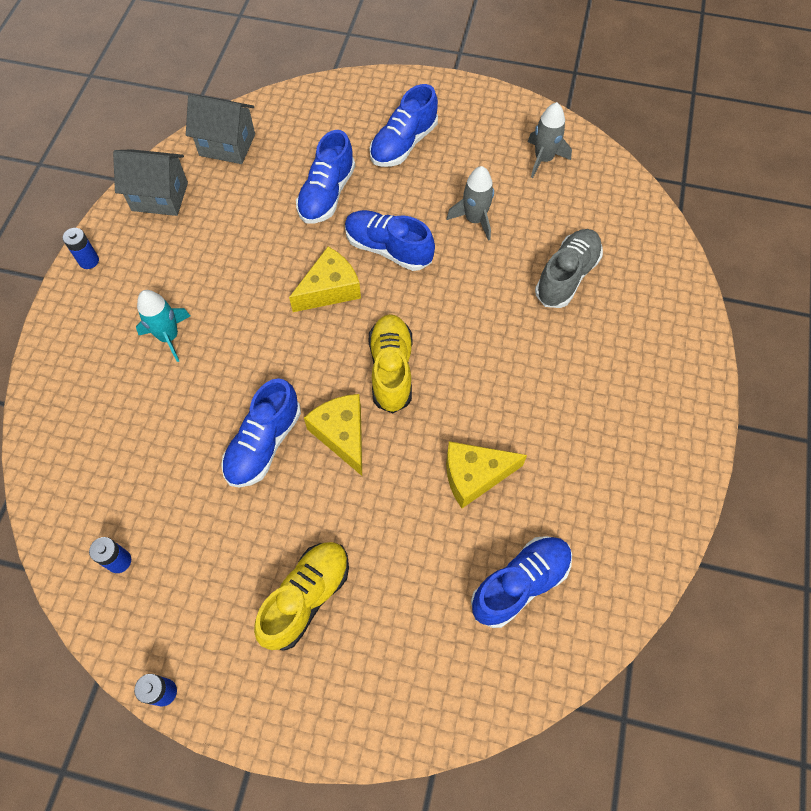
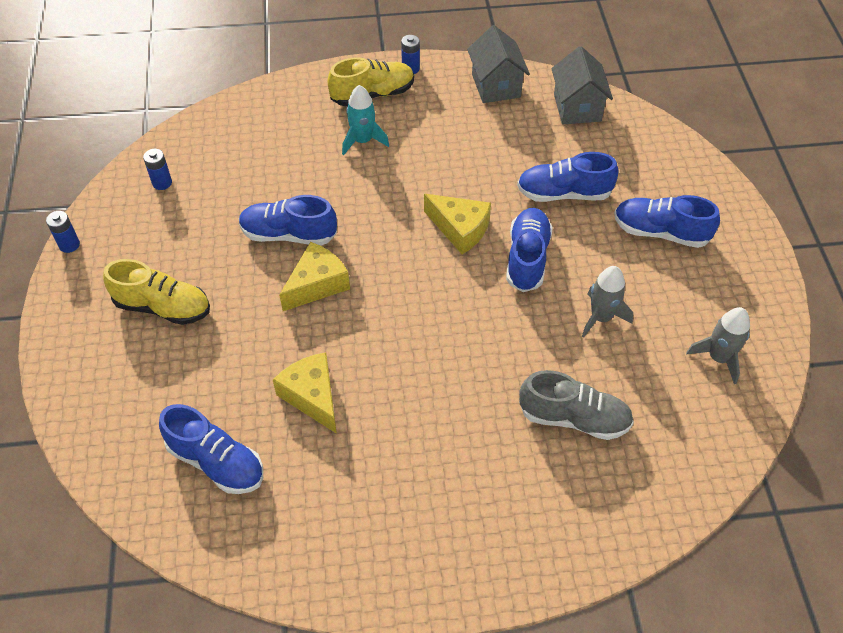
camera: 70 degrees right, 10 degrees down
yellow shoe [369,314,412,413] -> yellow shoe moved to [327,57,414,106]

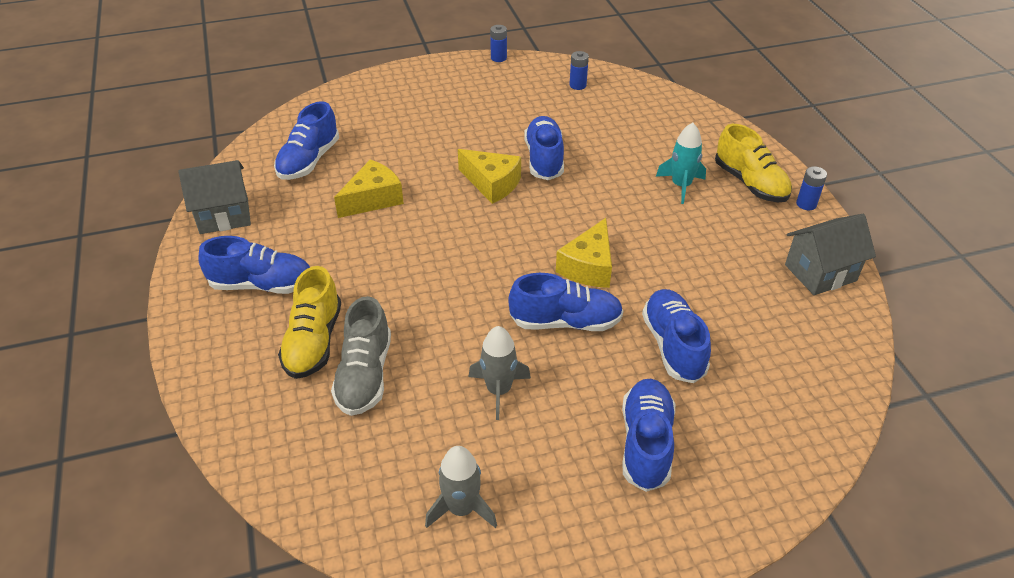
camera: 80 degrees right, 10 degrees down
yellow shoe [103,259,210,325] -> yellow shoe moved to [278,266,341,379]
grey house [551,46,613,124] -> grey house moved to [178,160,251,234]
none -> blue shoe [198,236,310,294]

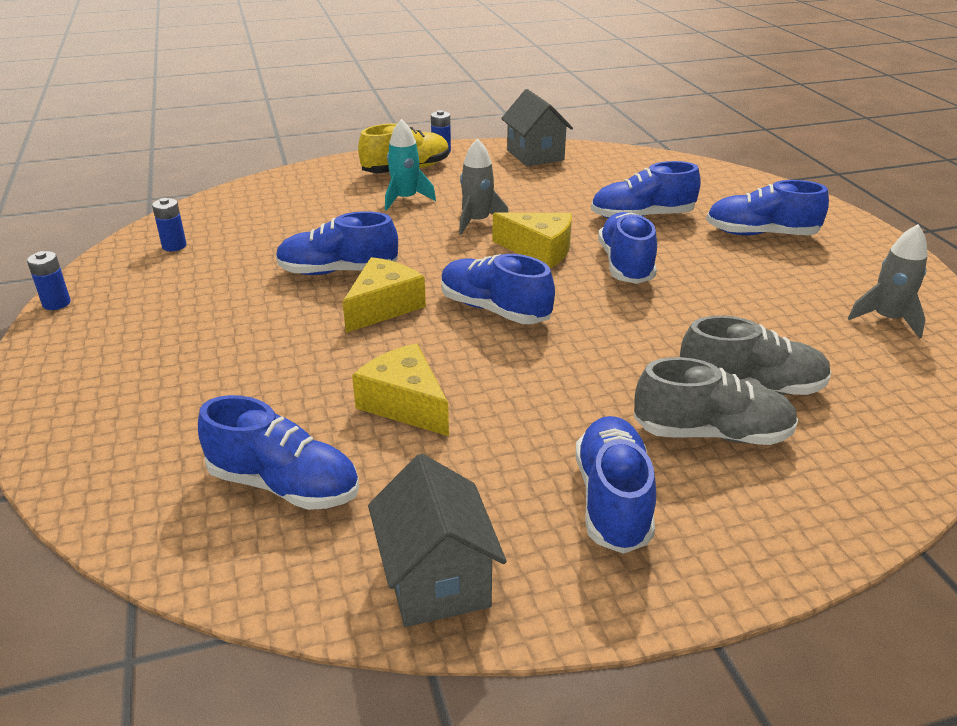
camera: 90 degrees left, 10 degrees down
yellow shoe [278,266,341,379] -> grey shoe [634,357,799,445]
grey rocket [468,326,531,420] -> grey rocket moved to [459,138,509,235]
none -> blue shoe [441,254,555,324]

